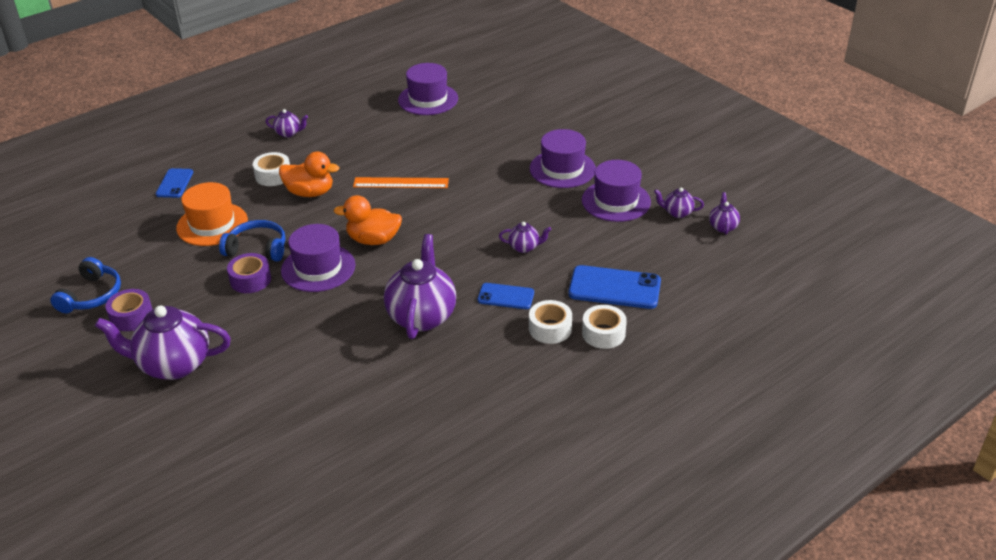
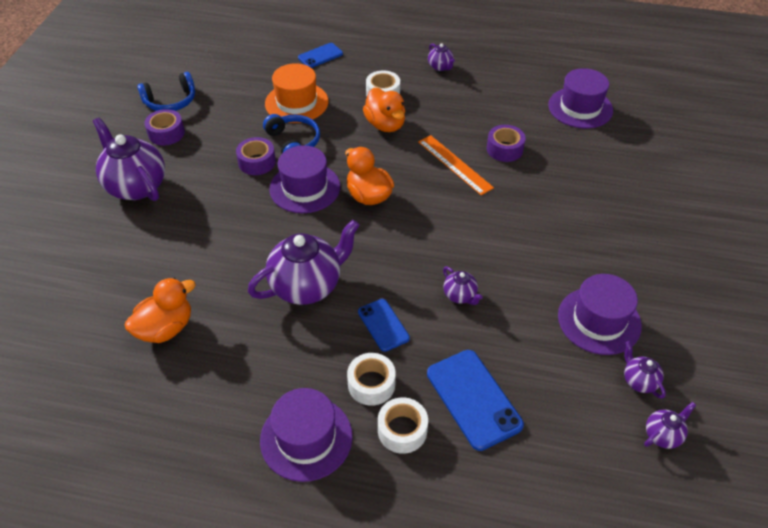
camera: 50 degrees right, 10 degrees up
purple hat [530,129,596,188] -> purple hat moved to [260,388,352,482]
none -> orange duck [125,278,196,343]
none -> purple tape [487,125,526,162]

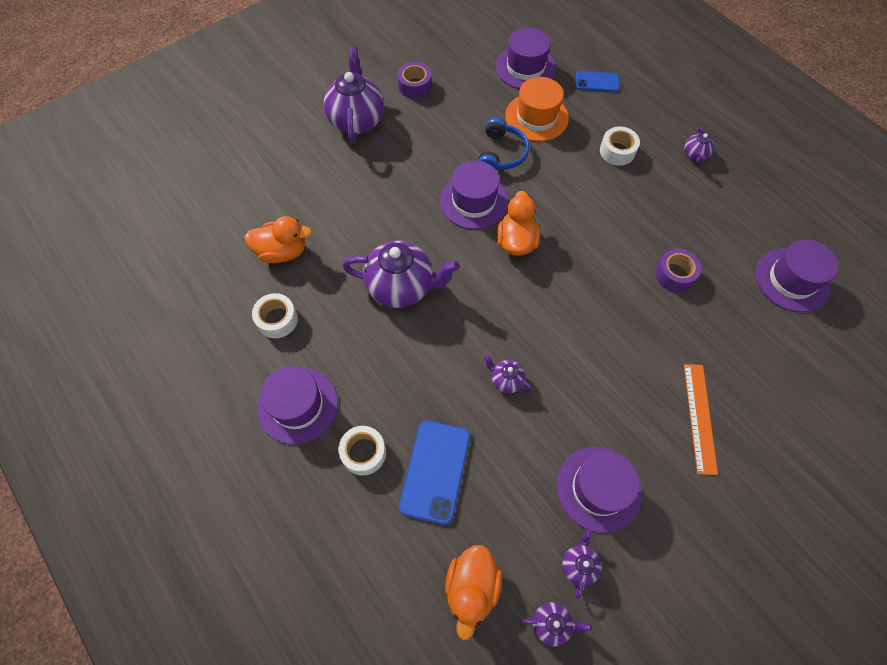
camera: 40 degrees right, 15 degrees up
blue headphones [137,72,195,111] -> none
purple tape [236,137,276,175] -> none
white tape [347,353,396,406] -> white tape moved to [252,293,298,338]
blue phone [358,299,410,352] -> none
orange duck [363,88,405,132] -> orange duck moved to [445,545,502,640]
orange ruler [418,135,494,195] -> orange ruler moved to [684,364,718,475]
purple teapot [443,266,483,305] -> purple teapot turned 120 degrees clockwise [484,355,532,393]
none -> purple hat [496,27,556,89]

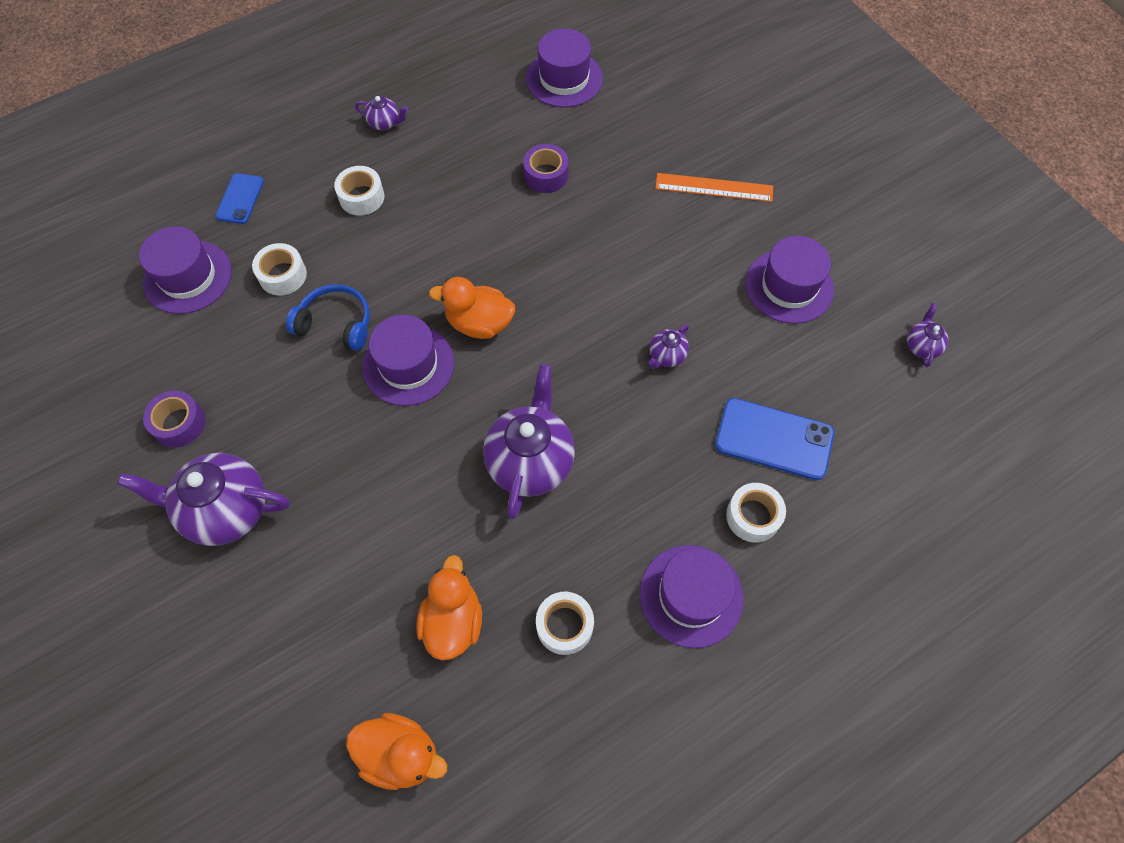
camera: 85 degrees left, 0 degrees up
orange duck [445,545,502,640] -> orange duck moved to [346,713,447,790]
orange hat [505,77,569,141] -> white tape [252,243,307,295]
purple teapot [562,529,601,599] -> none

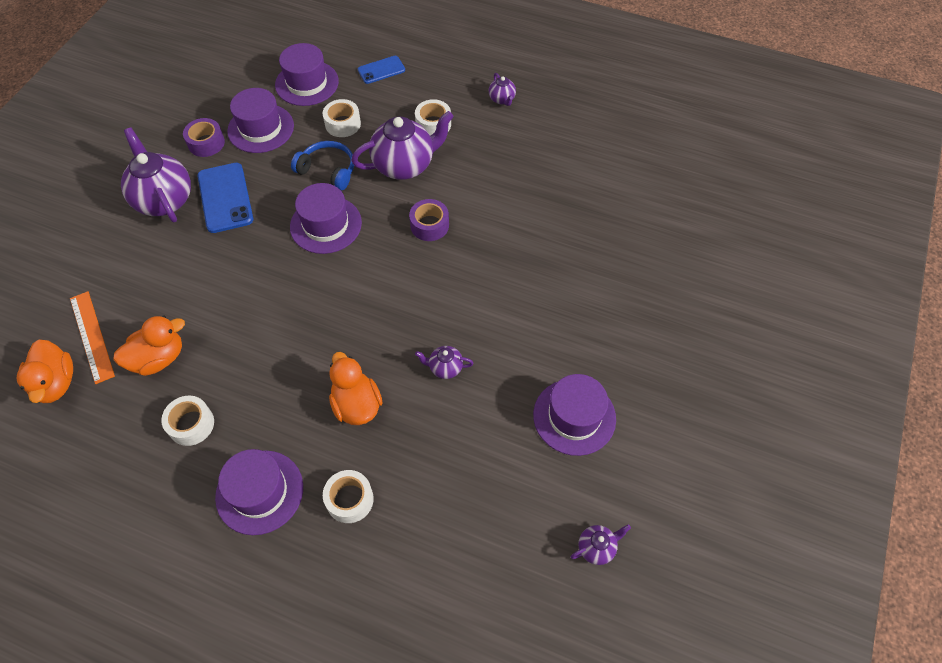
camera: 55 degrees right, 5 degrees down
blue headphones [286,284,370,351] -> blue headphones turned 45 degrees counterclockwise [291,141,354,190]
orange duck [429,277,515,339] -> orange duck moved to [329,352,382,425]
purple teapot [483,364,575,519] -> purple teapot moved to [351,111,454,180]
purple tape [523,144,569,193] -> purple tape moved to [409,199,449,241]
purple hat [526,28,603,107] -> purple hat moved to [227,88,294,153]
orange ruler [655,173,773,202] -> orange ruler moved to [70,291,115,384]
blue phone [715,398,834,480] -> blue phone moved to [198,163,253,233]

